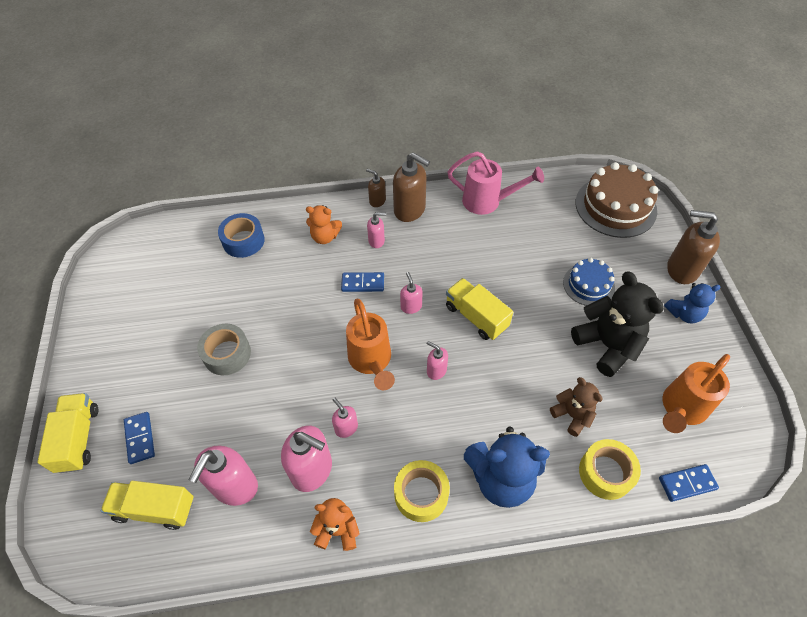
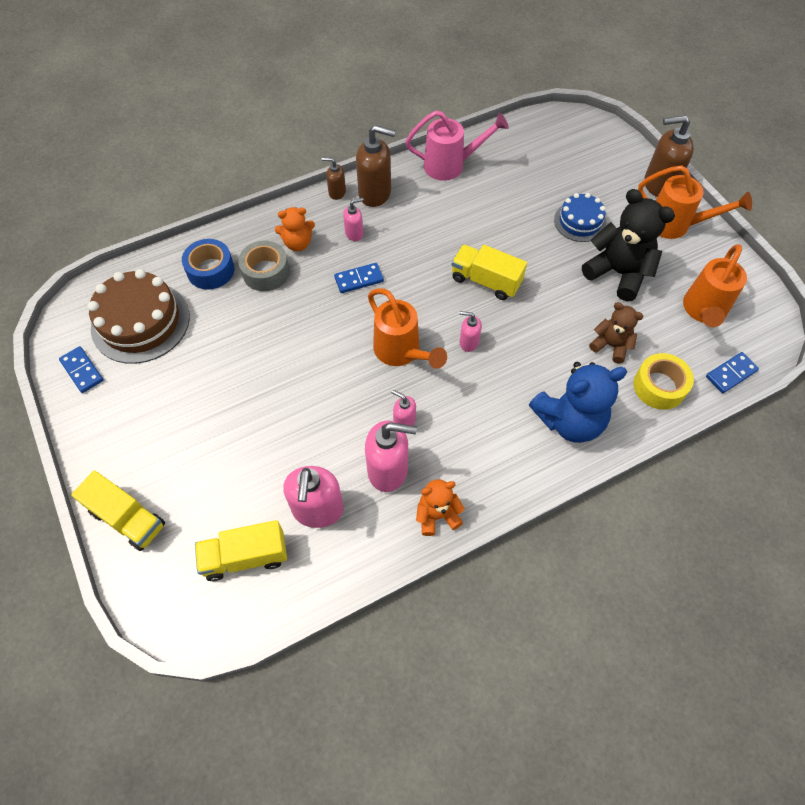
camera: 20 degrees left, 5 degrees up
yellow truck [38,393,98,473] -> yellow truck turned 150 degrees clockwise [71,470,165,551]
blue domino [124,412,155,464] -> blue domino moved to [59,346,104,393]
grey tape [197,324,251,375] -> grey tape moved to [238,241,290,291]
yellow tape [394,460,450,522] -> none
pink soap dispenser [400,272,422,314] -> none
brown cake [576,162,658,238] -> brown cake moved to [88,269,190,364]
blue teddy bear [664,283,721,324] -> orange watering can [638,165,752,239]

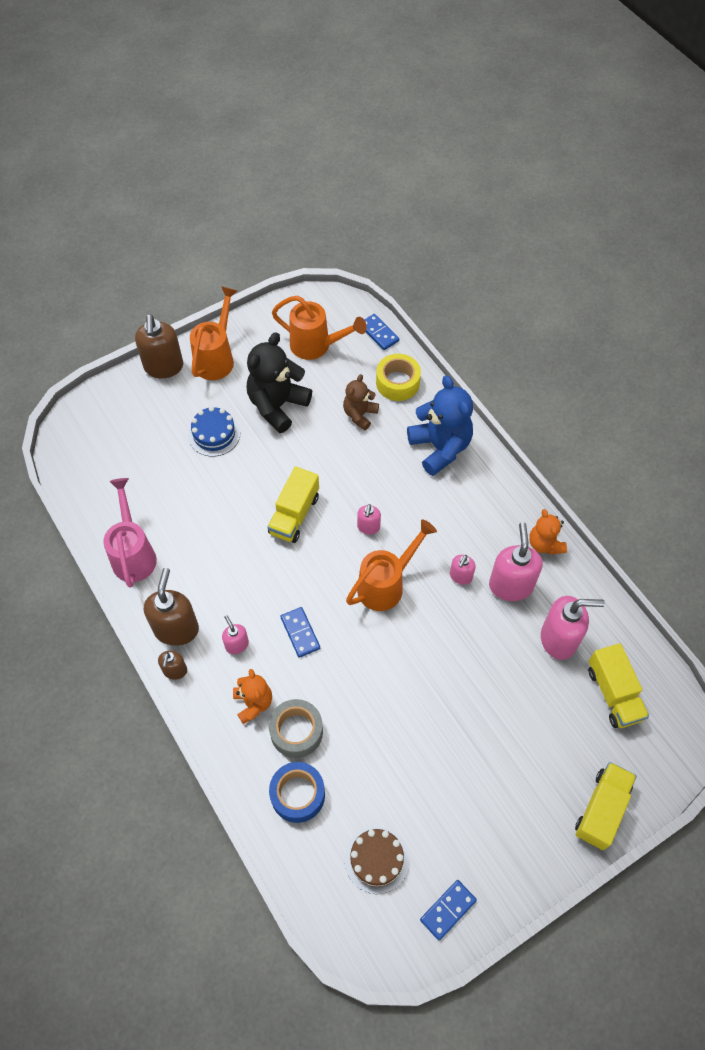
camera: 95 degrees left, 0 degrees up
brown cake [88,269,190,364] -> brown cake [344,826,409,894], size x0.58

